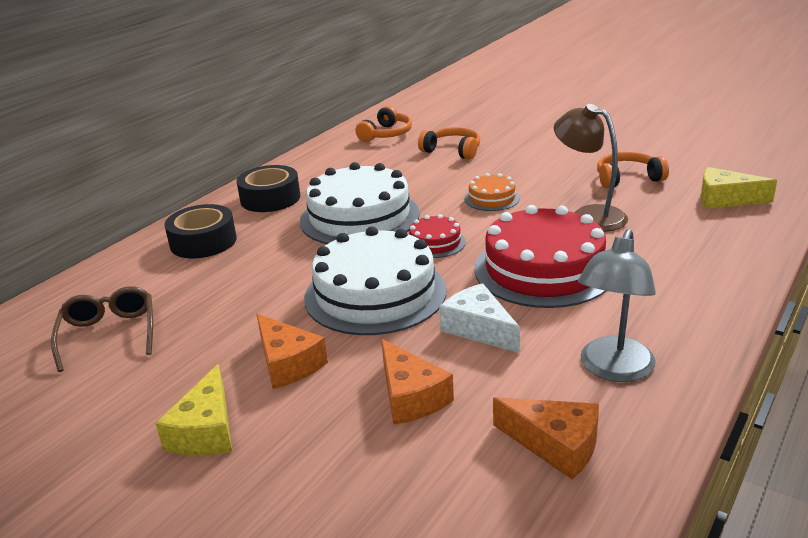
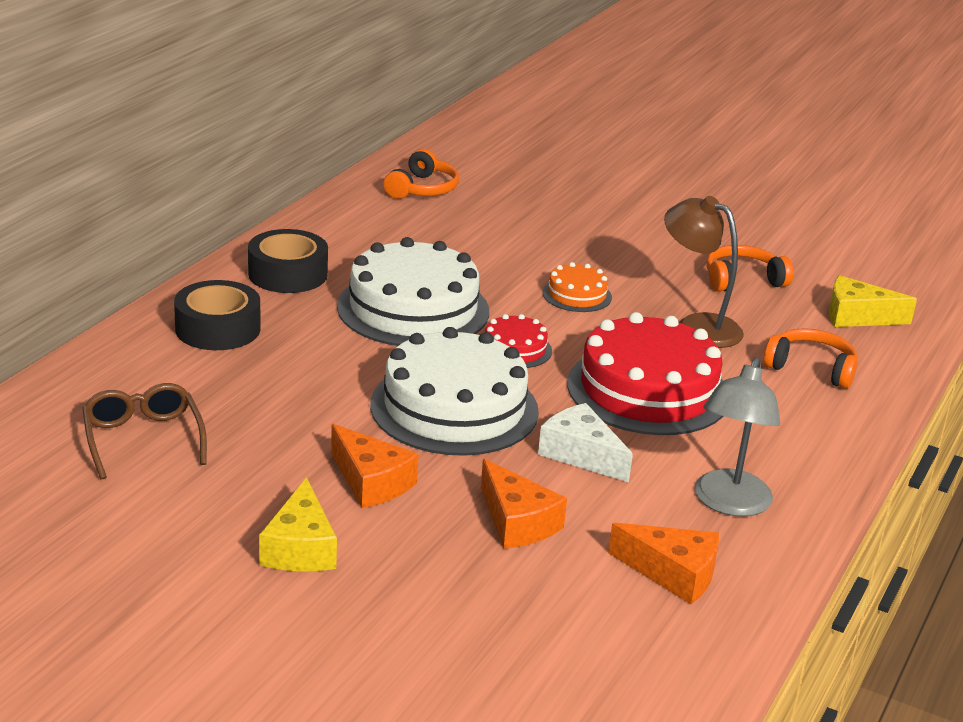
camera: 10 degrees left, 0 degrees up
orange headphones [418,127,480,160] -> orange headphones moved to [764,328,858,389]

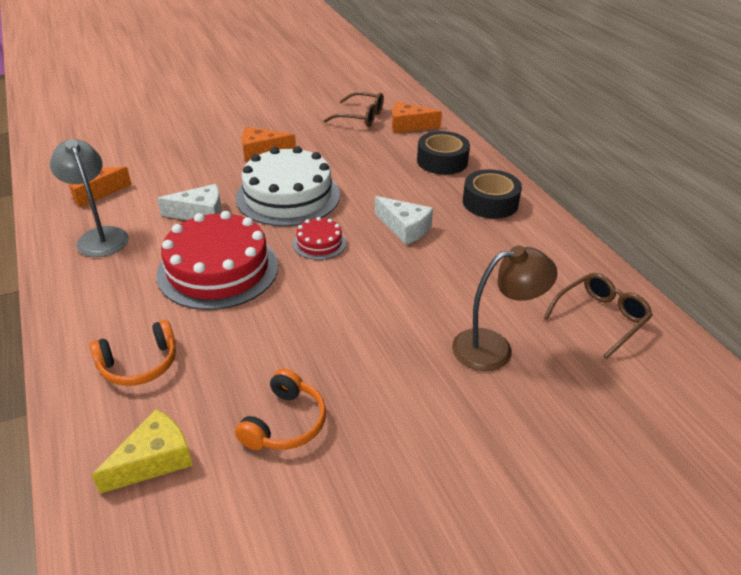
camera: 130 degrees right, 10 degrees up
yellow cheese [259,477,337,572] -> none
white cake [337,237,489,346] -> white cheese [375,196,433,245]
orange headphones [384,149,459,199] -> brown glasses [543,273,653,359]
orange cheese [481,459,567,549] -> orange cheese moved to [392,101,442,133]
orange cake [542,262,612,312] -> none
brown lamp [664,196,744,348] -> brown lamp moved to [452,246,558,371]

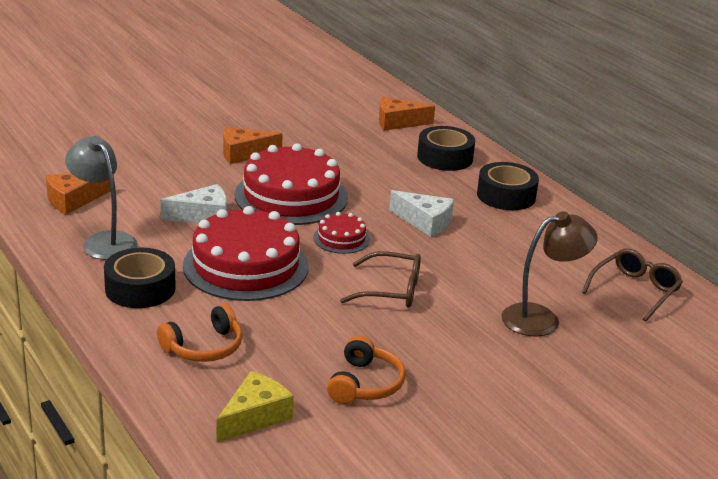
camera: 10 degrees left, 10 degrees down
white cake [236,146,340,226] -> red cake [235,143,348,225]
brown glasses [323,92,384,127] -> brown glasses moved to [340,251,421,308]
none -> black tape [104,248,176,308]

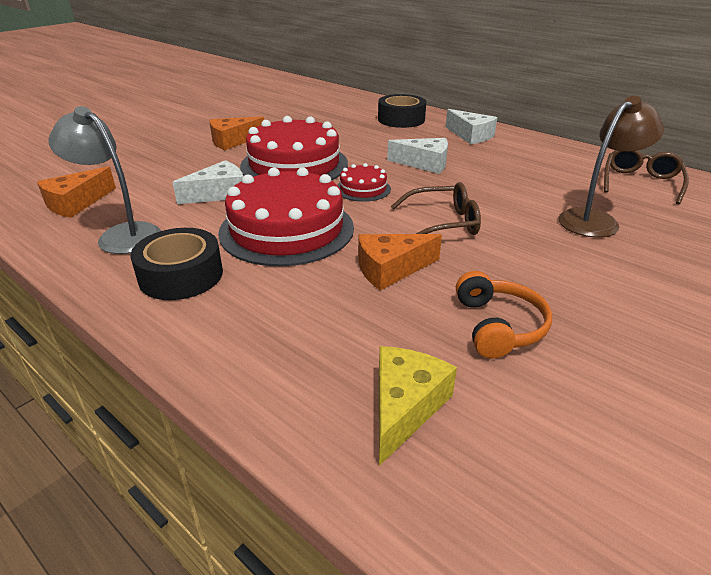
camera: 15 degrees left, 5 degrees up
orange headphones [157,304,243,362] -> none
orange cheese [379,96,435,131] -> orange cheese moved to [358,234,442,290]
black tape [477,162,539,210] -> white cheese [446,109,497,144]

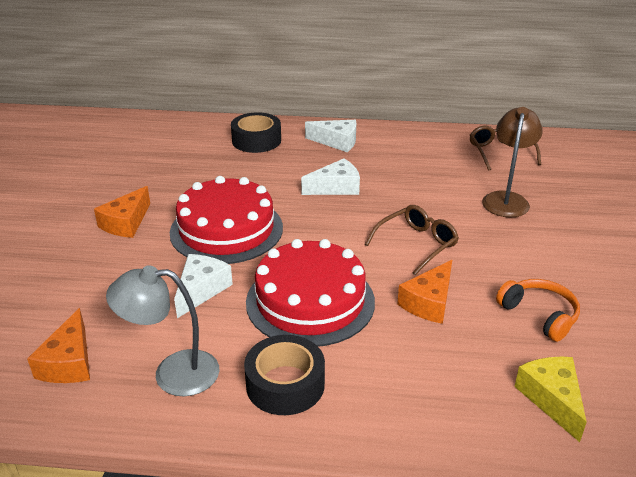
camera: 35 degrees left, 0 degrees up
red cake [338,163,391,202] -> none

